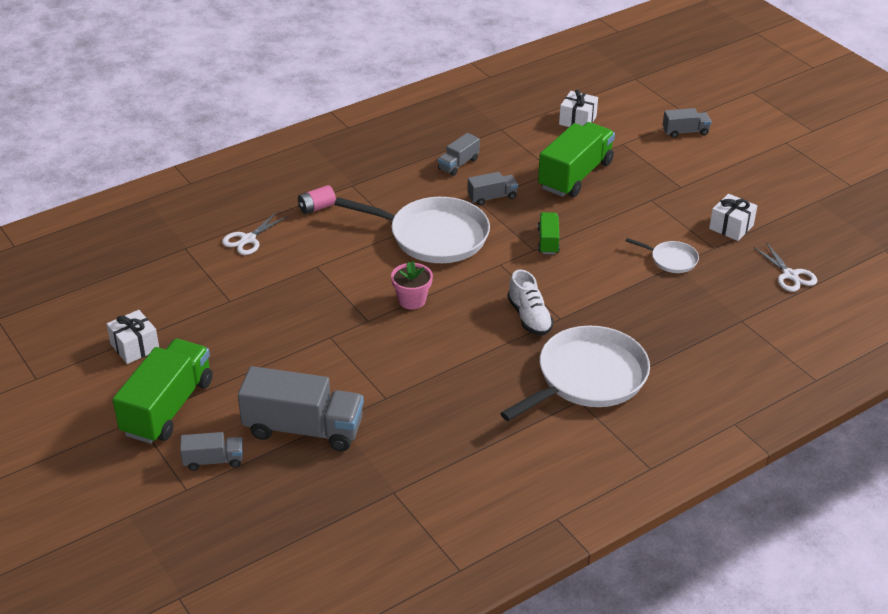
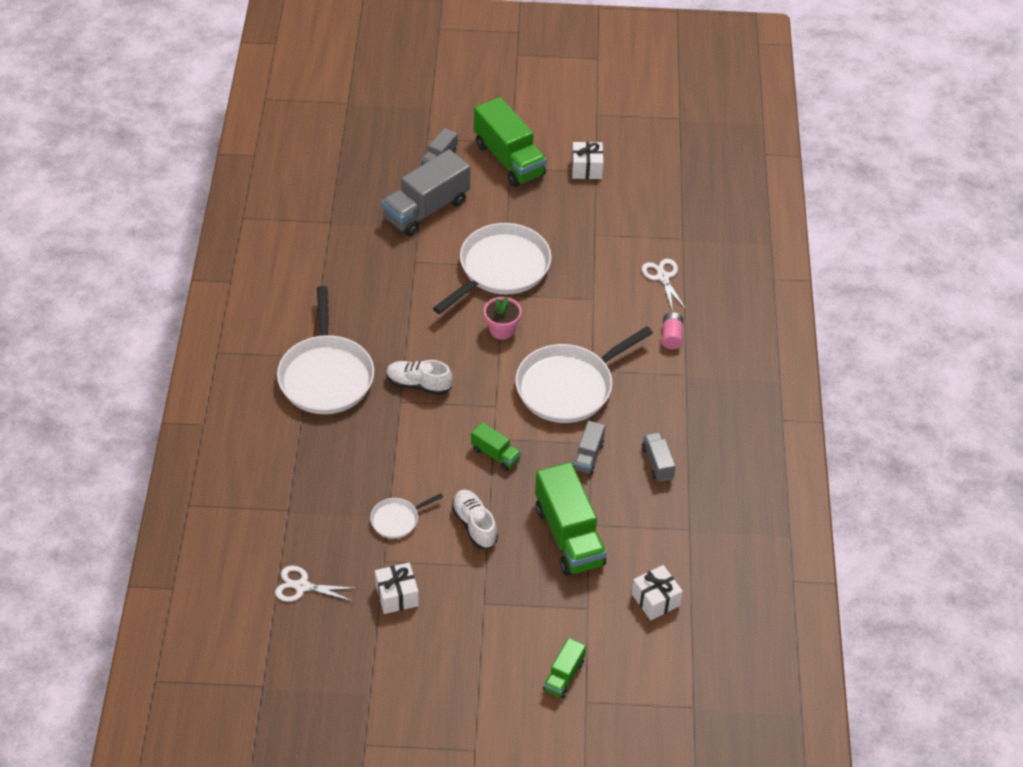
camera: 125 degrees right, 10 degrees up
grey truck [663,108,711,138] -> green truck [543,638,586,699]
none -> white pan [433,223,552,314]
none -> white shoe [452,489,498,549]

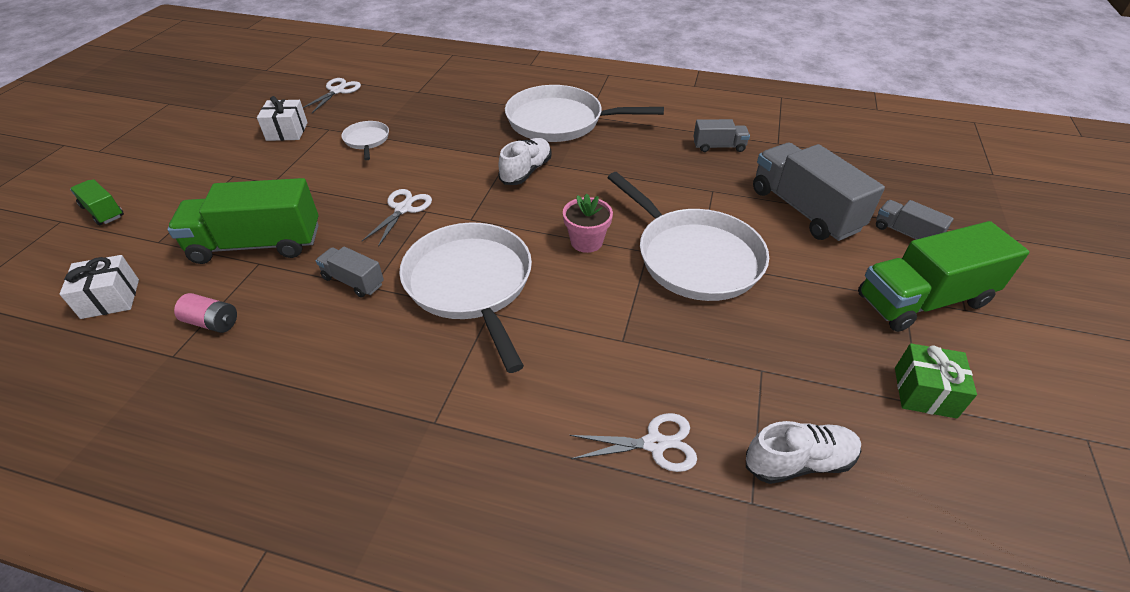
camera: 105 degrees right, 5 degrees down
white shoe [452,489,498,549] -> white shoe moved to [746,421,861,484]
green truck [471,422,521,471] -> white scissors [362,189,432,247]
white gift [572,142,603,179] -> green gift [895,343,977,419]
grey truck [642,432,676,482] -> grey truck moved to [693,119,750,152]
pink battery [662,312,683,349] -> pink battery moved to [174,293,237,333]

